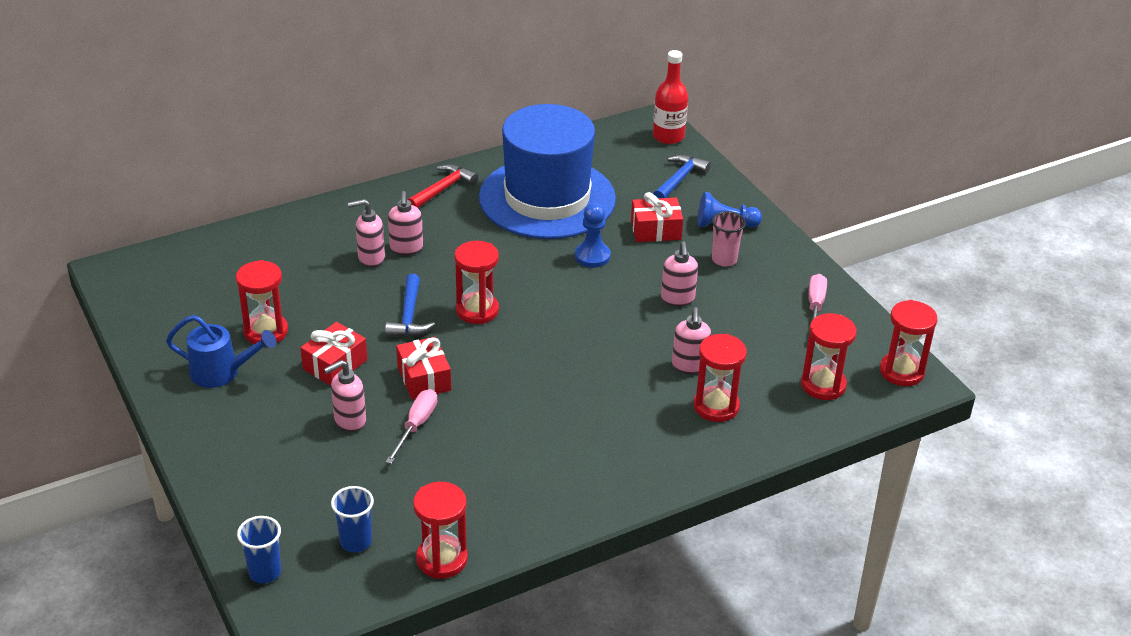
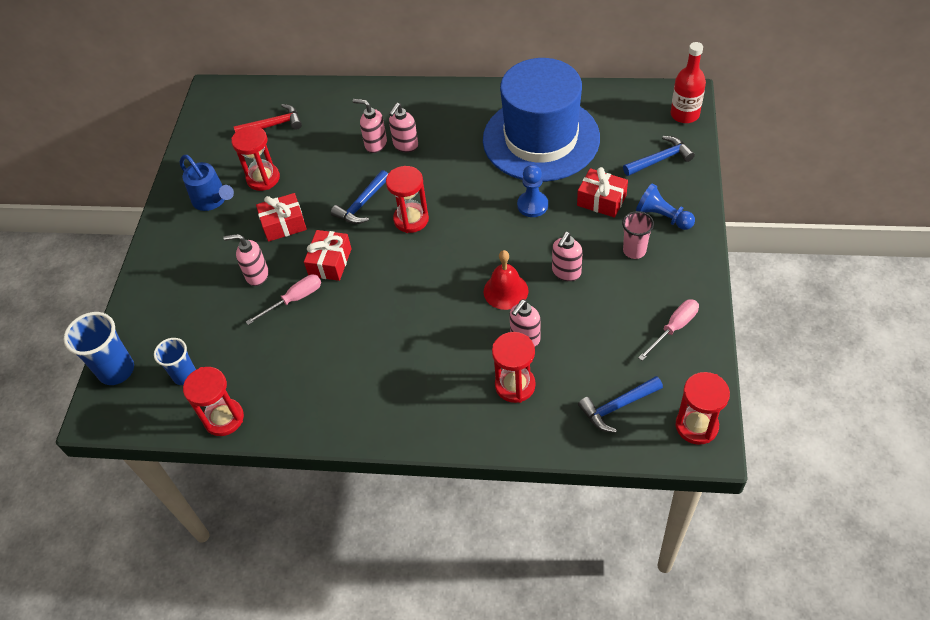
camera: 40 degrees right, 15 degrees up
blue cup [237,516,281,583] -> blue cup [64,312,134,385], size x1.53
red hammer [407,164,478,208] -> red hammer moved to [234,104,302,132]
red hourglass [801,313,857,400] -> blue hammer [578,376,663,433]
none -> red bell [484,250,528,310]

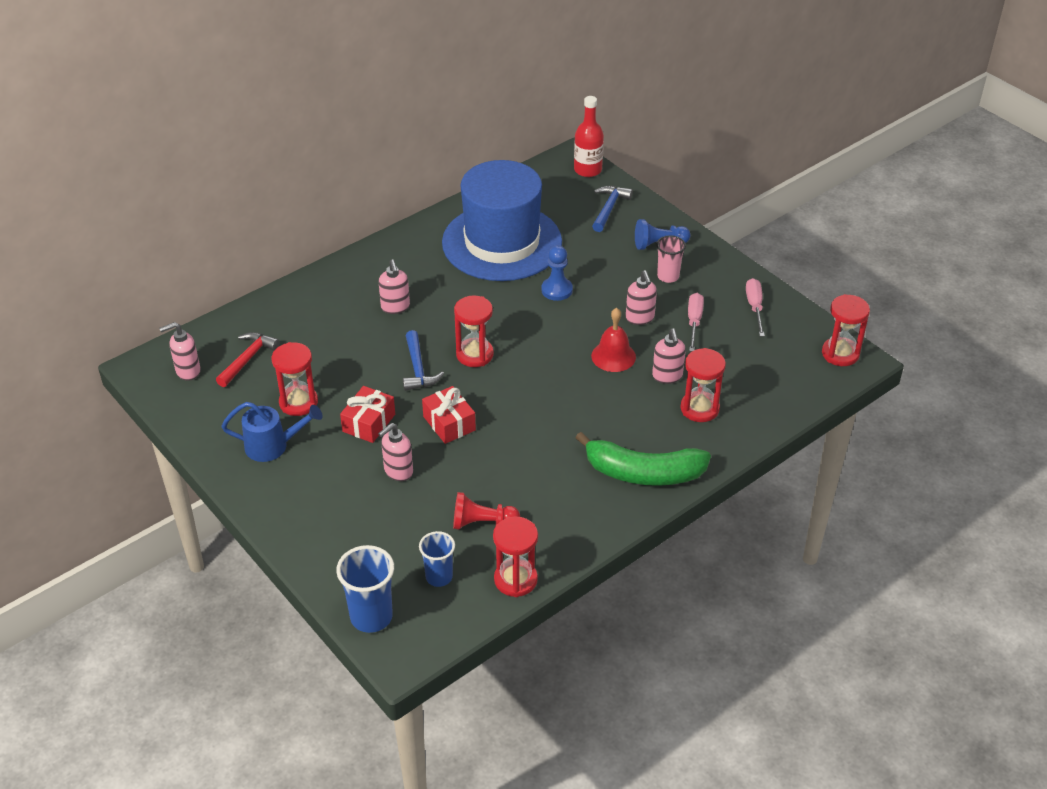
camera: 50 degrees left, 10 degrees down
pink screwdriver [246,274,321,325] -> pink screwdriver moved to [688,293,704,351]
pink soap dispenser [353,99,387,153] -> pink soap dispenser moved to [159,322,201,381]
red gift [577,167,628,218] -> none
blue hammer [578,376,663,433] -> none
none -> red pawn [453,492,520,529]
none -> green banana [576,432,711,486]

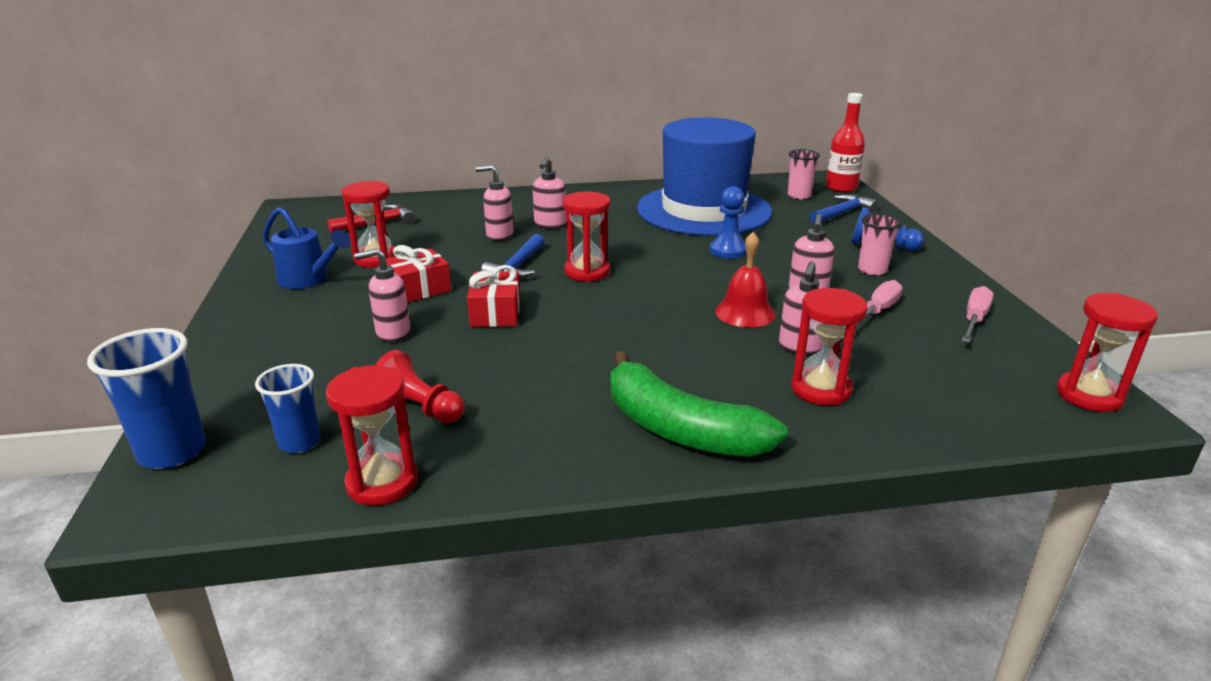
camera: 30 degrees right, 15 degrees down
pink soap dispenser [159,322,201,381] -> pink soap dispenser moved to [475,165,514,241]
none -> pink cup [788,149,820,200]

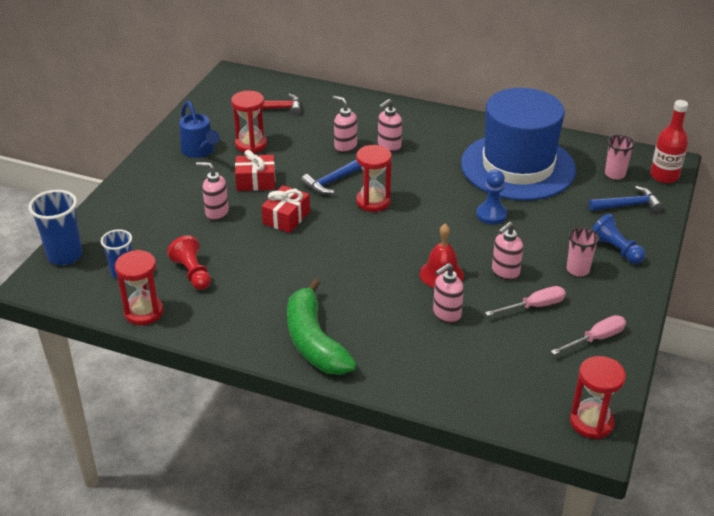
camera: 30 degrees right, 10 degrees up
red hourglass [791,288,868,406] -> none

